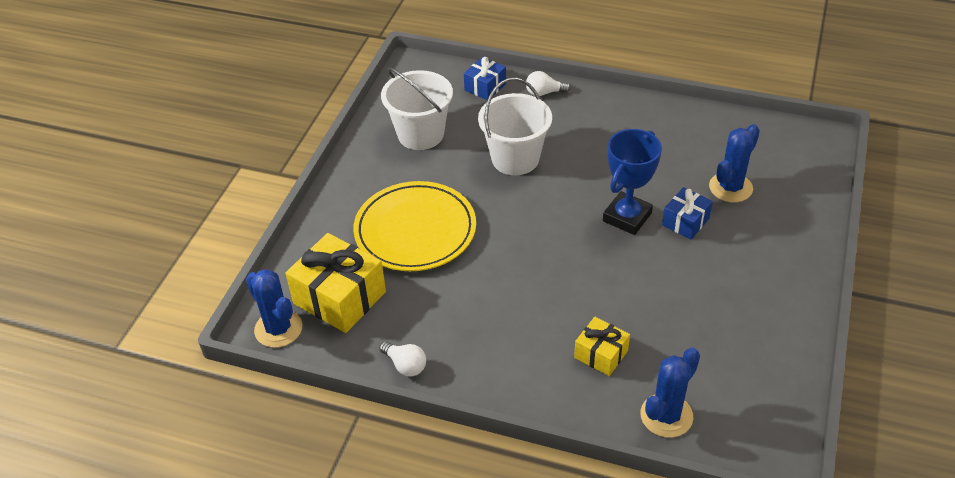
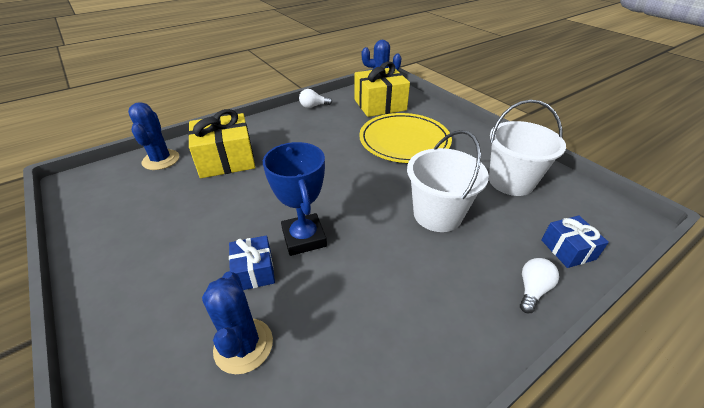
camera: 125 degrees right, 5 degrees down
yellow gift [574,317,630,376] -> yellow gift [188,109,255,178], size x1.80

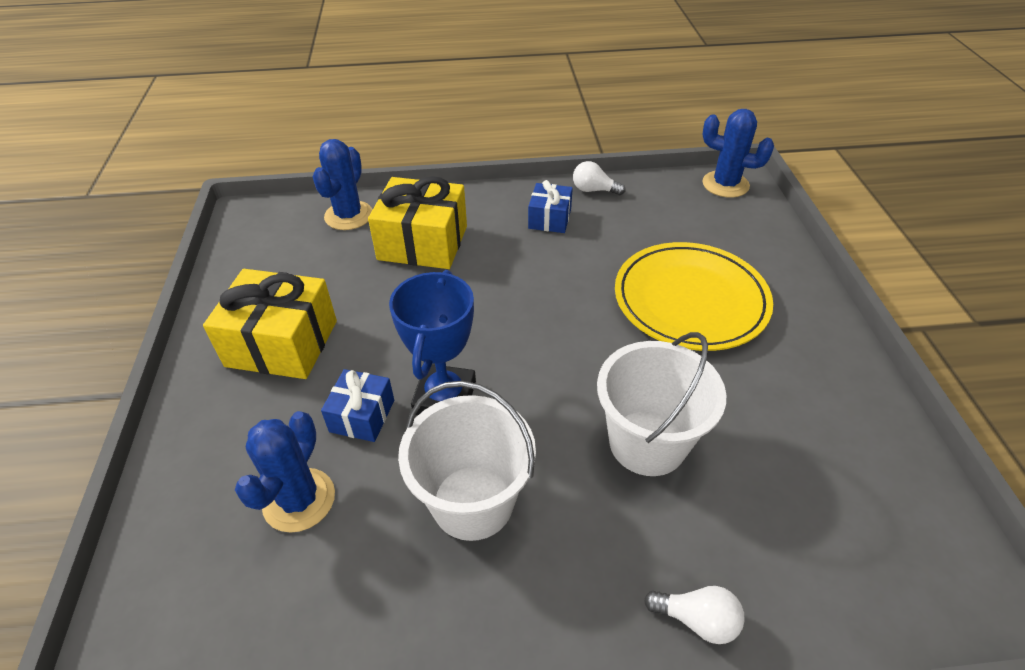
camera: 30 degrees right, 5 degrees up
yellow gift [354,62,410,117] -> yellow gift moved to [203,269,337,379]
white bucket [489,100,566,196] -> white bucket moved to [398,381,536,541]
white light bulb [520,258,559,313] -> white light bulb turned 45 degrees clockwise [644,586,745,644]
blue gift [541,216,609,268] -> blue gift moved to [528,180,573,233]

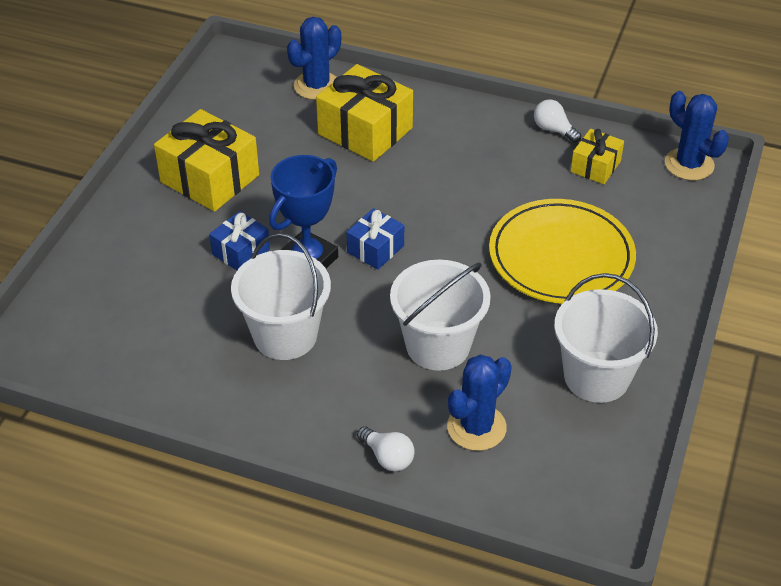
camera: 25 degrees right, 0 degrees up
blue cactus [235,411,335,533] -> blue cactus moved to [447,354,512,451]
blue gift [528,180,573,233] -> blue gift moved to [346,208,404,270]
none -> white bucket [554,273,658,403]
none -> yellow gift [571,129,624,184]

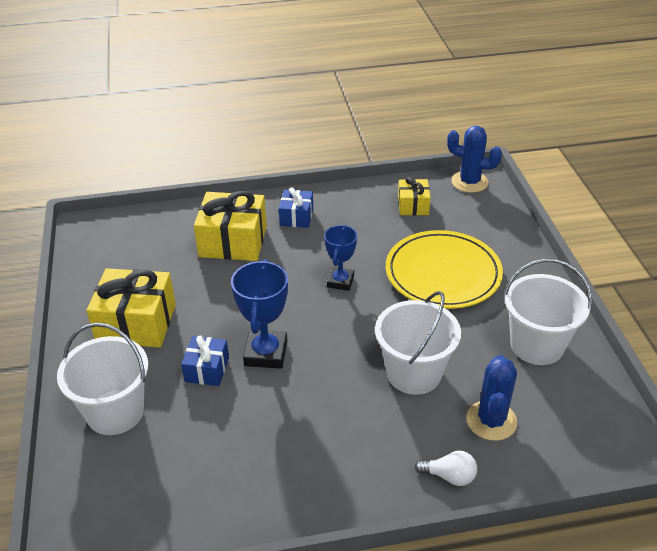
camera: 30 degrees left, 5 degrees down
white bucket [231,233,331,360] -> white bucket moved to [57,323,148,435]
blue cactus [287,17,341,100] -> none
blue gift [346,208,404,270] -> blue gift moved to [279,187,313,228]
white light bulb [534,99,581,143] -> none
none -> blue trophy [324,225,357,291]

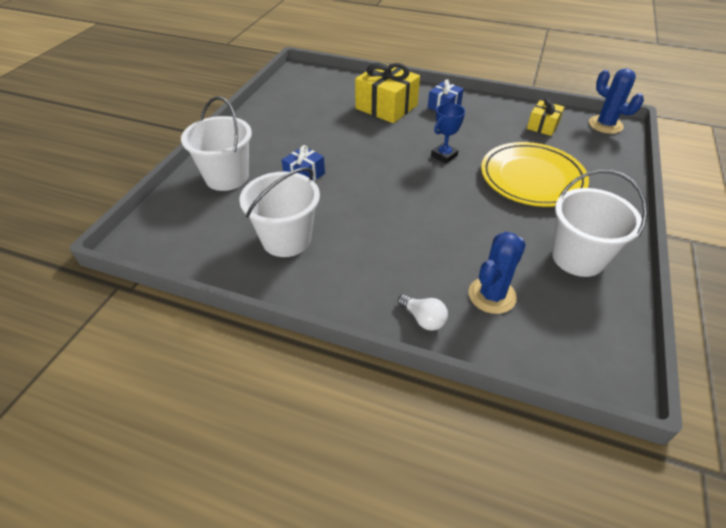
camera: 30 degrees right, 5 degrees up
yellow gift [86,268,176,347] -> none
blue trophy [231,260,288,369] -> none
white bucket [375,291,461,395] -> white bucket moved to [239,167,320,257]

